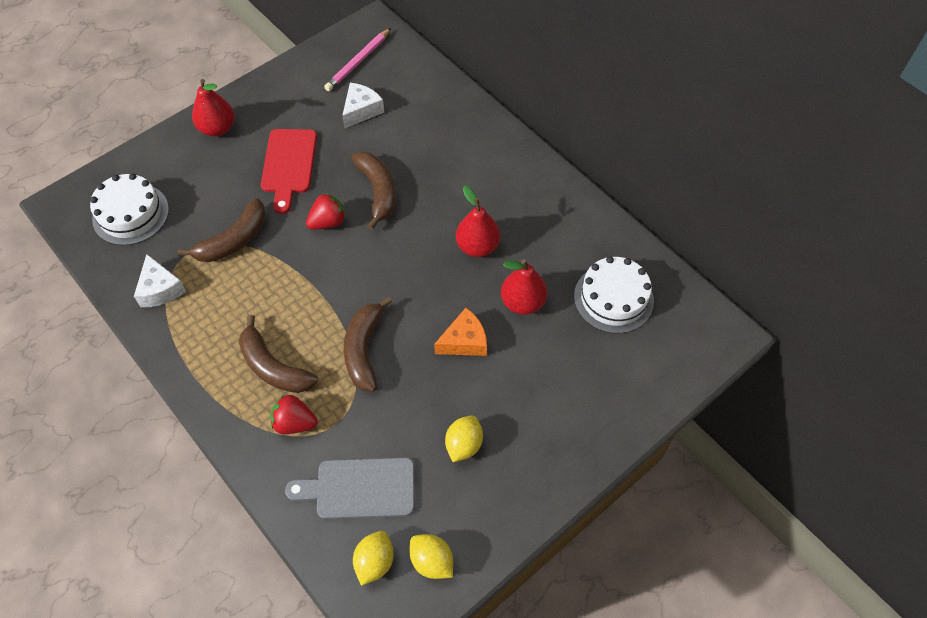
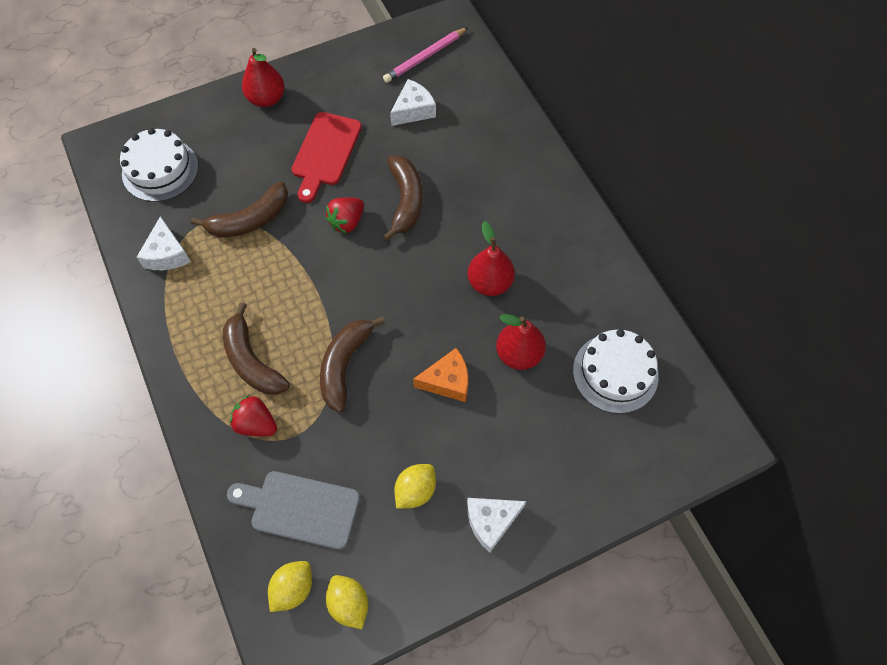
camera: 15 degrees right, 5 degrees up
red strawberry [306,193,346,230] -> red strawberry turned 150 degrees clockwise [325,197,364,234]
none -> white cheese [467,498,527,553]

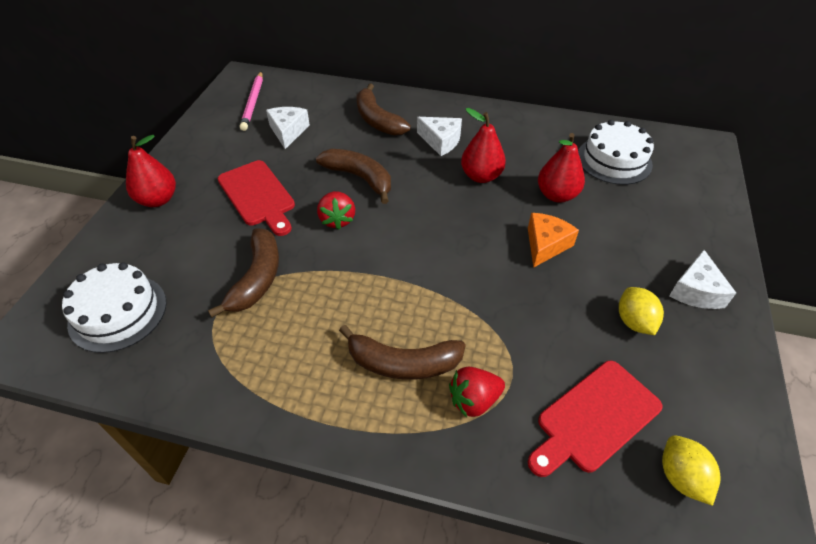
camera: 50 degrees left, 15 degrees down
white cheese [136,216,191,270] -> white cheese moved to [417,117,462,156]
grey cutting board [227,471,360,550] -> red cutting board [528,361,663,477]
brown banana [320,316,385,412] -> brown banana moved to [357,83,411,136]
yellow lemon [326,575,369,629] -> none

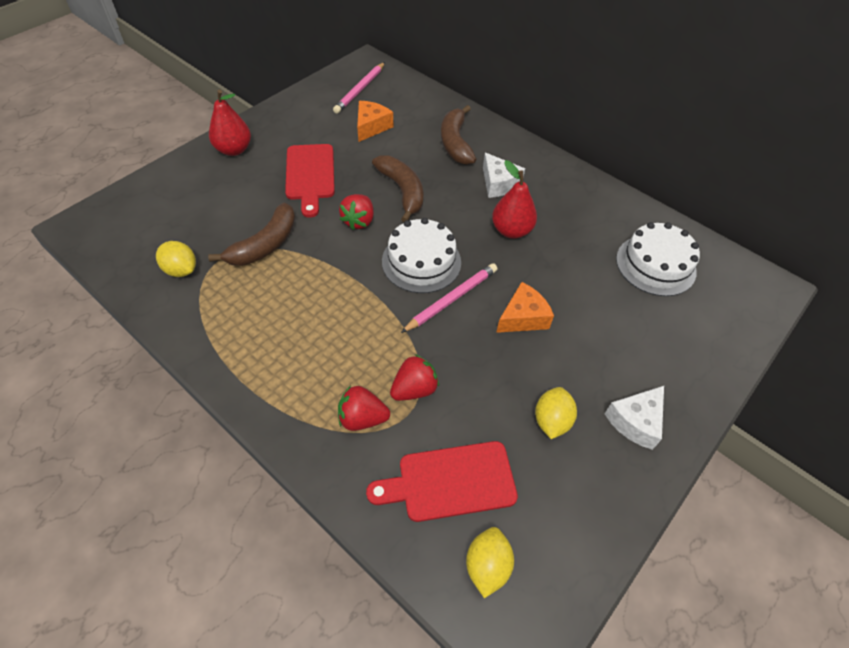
camera: 25 degrees right, 5 degrees up
white cake [62,262,166,353] -> white cake moved to [382,218,461,293]
white cheese [266,107,310,149] -> orange cheese [357,101,393,142]
brown banana [339,325,466,380] -> none
red pear [538,133,585,203] -> none
none -> yellow lemon [156,241,196,277]
none -> red strawberry [390,354,439,401]
none -> pink pencil [401,263,497,333]

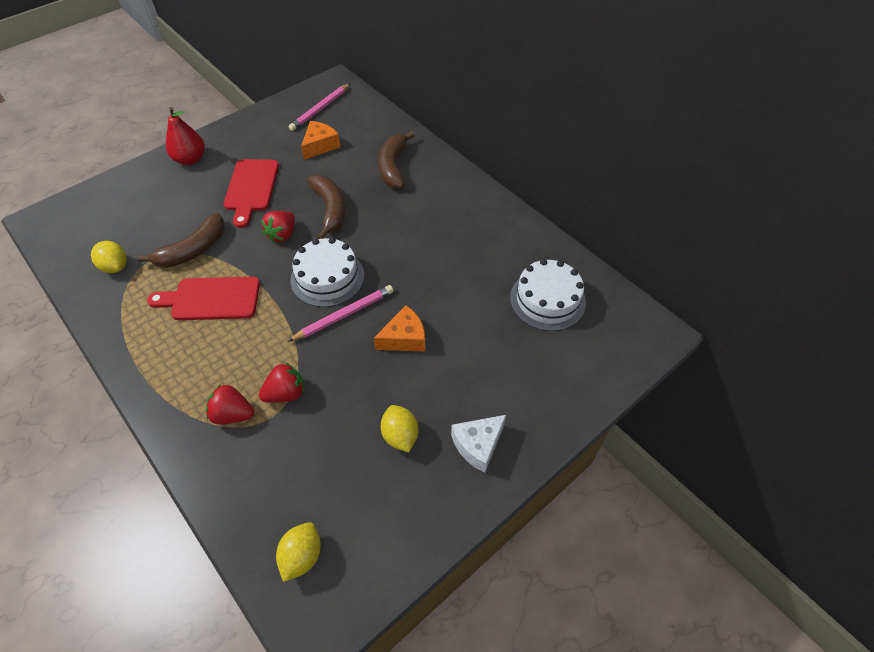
camera: 10 degrees right, 0 degrees up
red cutting board [366,441,518,522] -> red cutting board moved to [147,277,260,320]
white cheese [483,153,525,198] -> none
red pear [492,160,537,239] -> none
yellow lemon [535,387,577,439] -> yellow lemon turned 45 degrees counterclockwise [381,405,418,452]

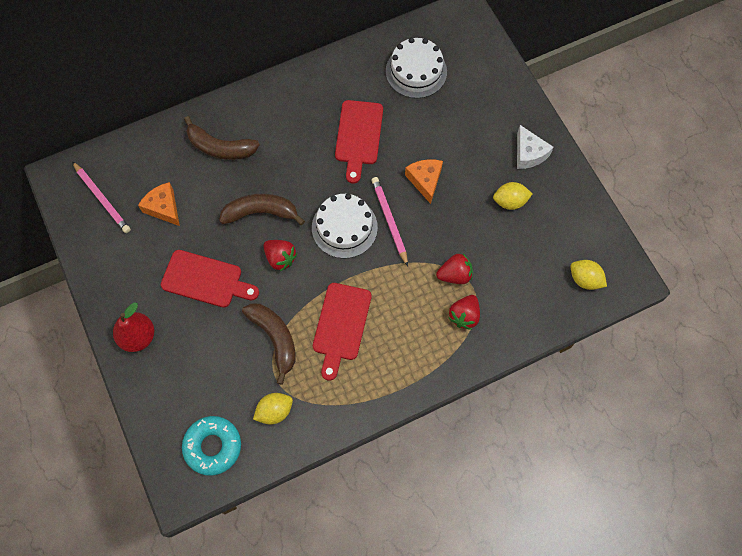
camera: 75 degrees left, 15 degrees up
red strawberry [259,362,304,403] -> red strawberry turned 90 degrees clockwise [436,254,473,284]
none -> turquoise donut [182,416,241,476]
none -> red cutting board [335,100,383,184]

